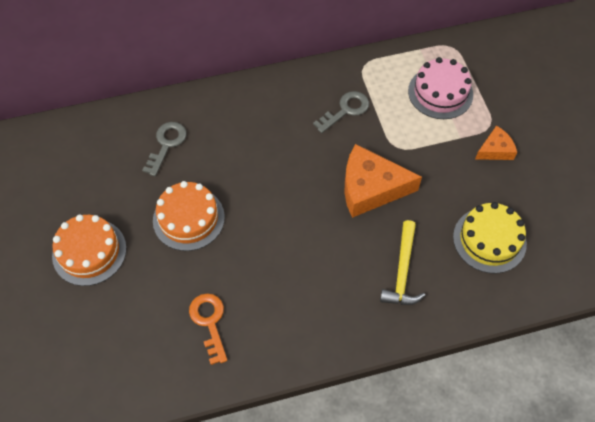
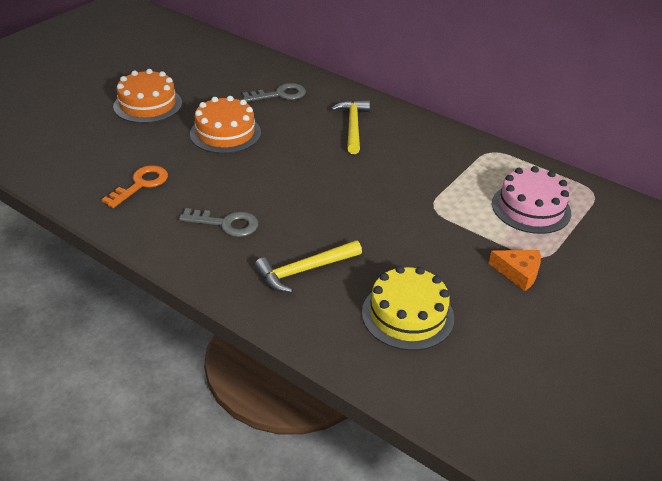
camera: 50 degrees right, 20 degrees down
grey key [313,91,369,133] -> grey key moved to [179,208,258,237]
orange cheese [344,144,422,218] -> none
none -> yellow hammer [331,100,370,154]

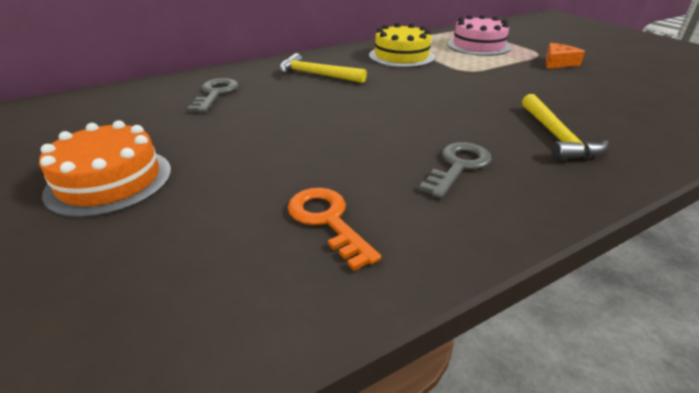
camera: 65 degrees left, 5 degrees down
orange cake [190,96,261,154] -> none
yellow cake [362,266,454,351] -> yellow cake moved to [369,23,435,68]

